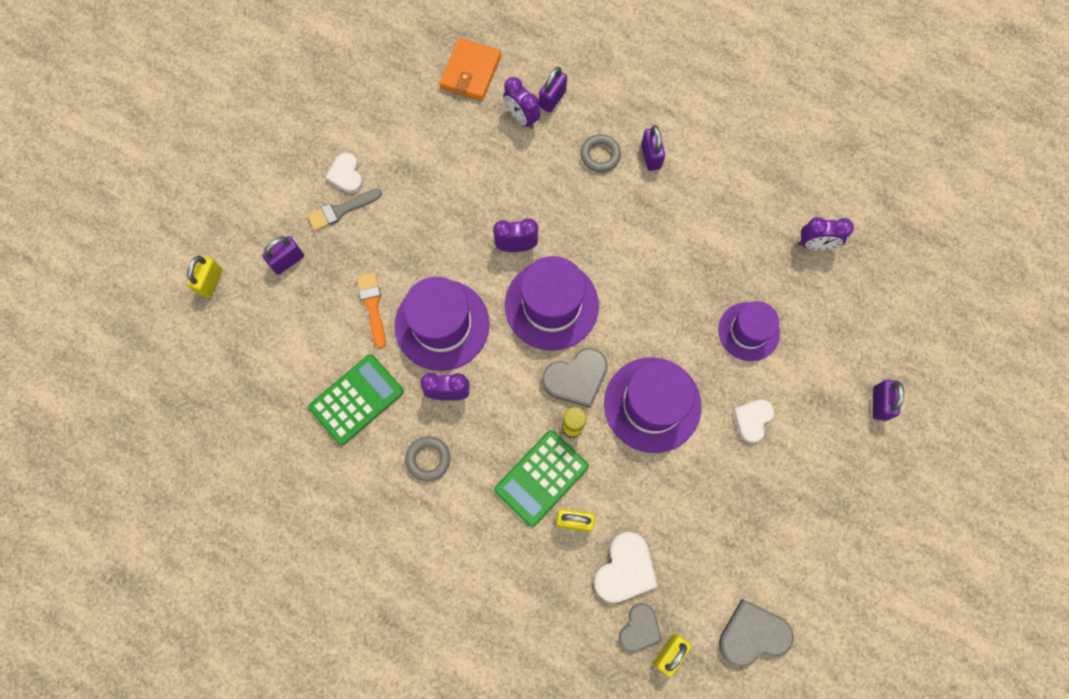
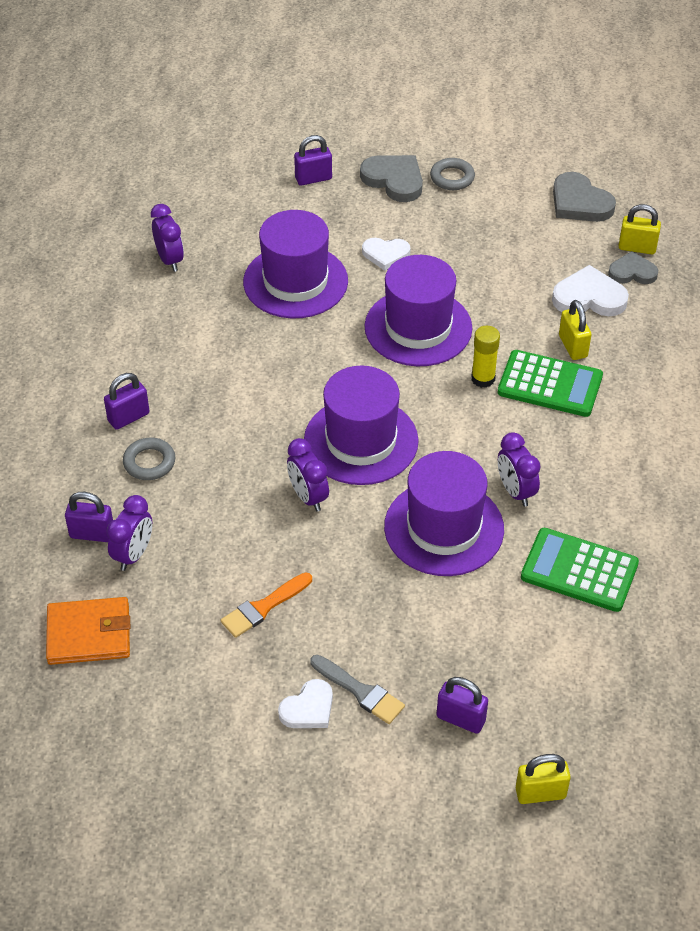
camera: 115 degrees left, 25 degrees down
orange brush [356,272,386,349] -> orange brush moved to [221,572,312,638]
grey ring [405,436,450,481] -> grey ring moved to [430,158,475,190]
grey heart [542,348,607,408] -> grey heart moved to [360,155,423,202]
purple hat [718,301,780,361] -> purple hat [243,210,348,318], size x1.55

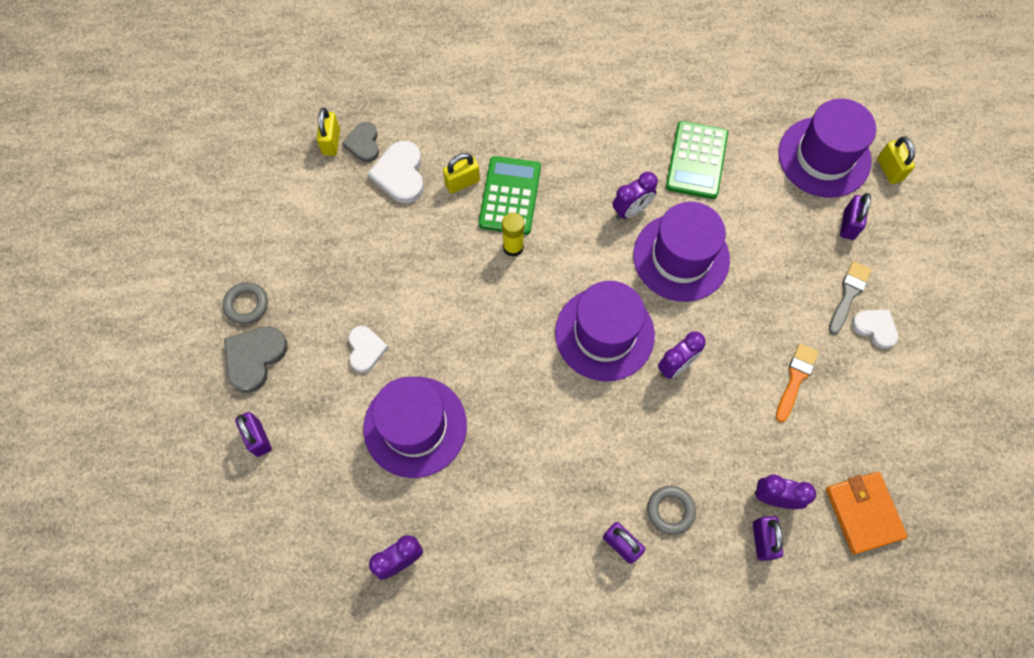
camera: 100 degrees left, 20 degrees up
orange brush [221,572,312,638] -> orange brush turned 105 degrees counterclockwise [776,343,819,422]
purple hat [365,255,472,366] -> purple hat moved to [778,99,876,198]
grey heart [553,172,616,222] -> none

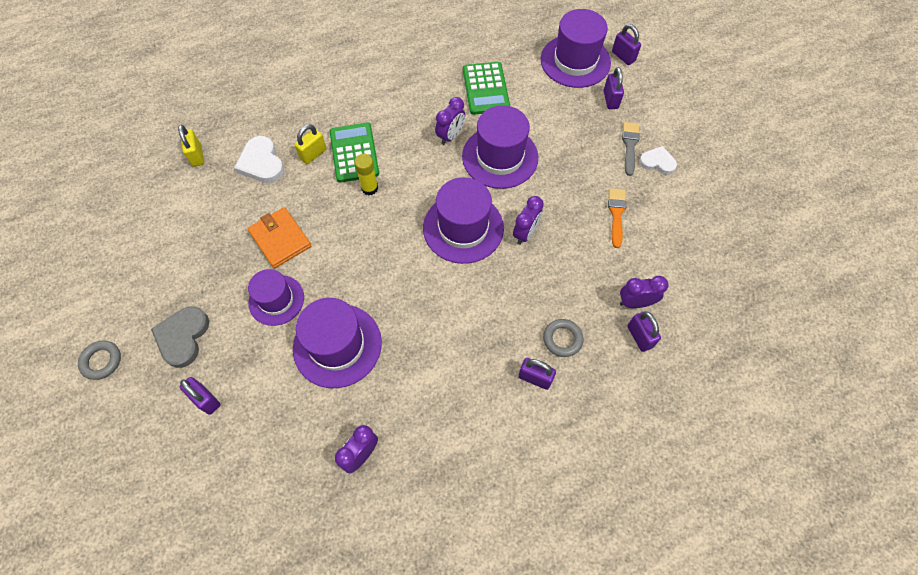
camera: 20 degrees left, 5 degrees down
grey ring [223,282,268,324] -> grey ring moved to [78,341,121,380]
grey heart [342,122,379,162] -> none
white heart [349,326,389,372] -> purple hat [248,269,304,326]
orange wallet [826,472,908,554] -> orange wallet moved to [247,207,311,268]
yellow padlock [877,136,915,184] -> purple padlock [612,24,641,65]

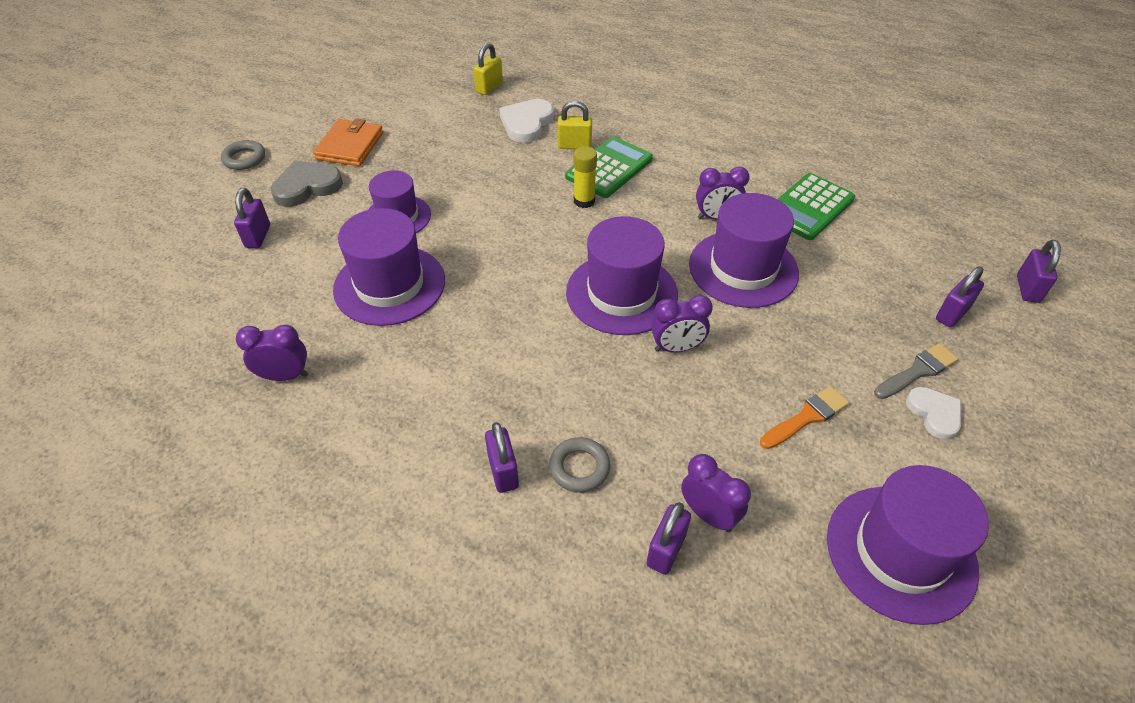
camera: 50 degrees right, 15 degrees down
orange wallet [247,207,311,268] -> orange wallet moved to [313,118,383,166]
purple hat [541,9,611,88] -> purple hat moved to [827,465,989,625]

